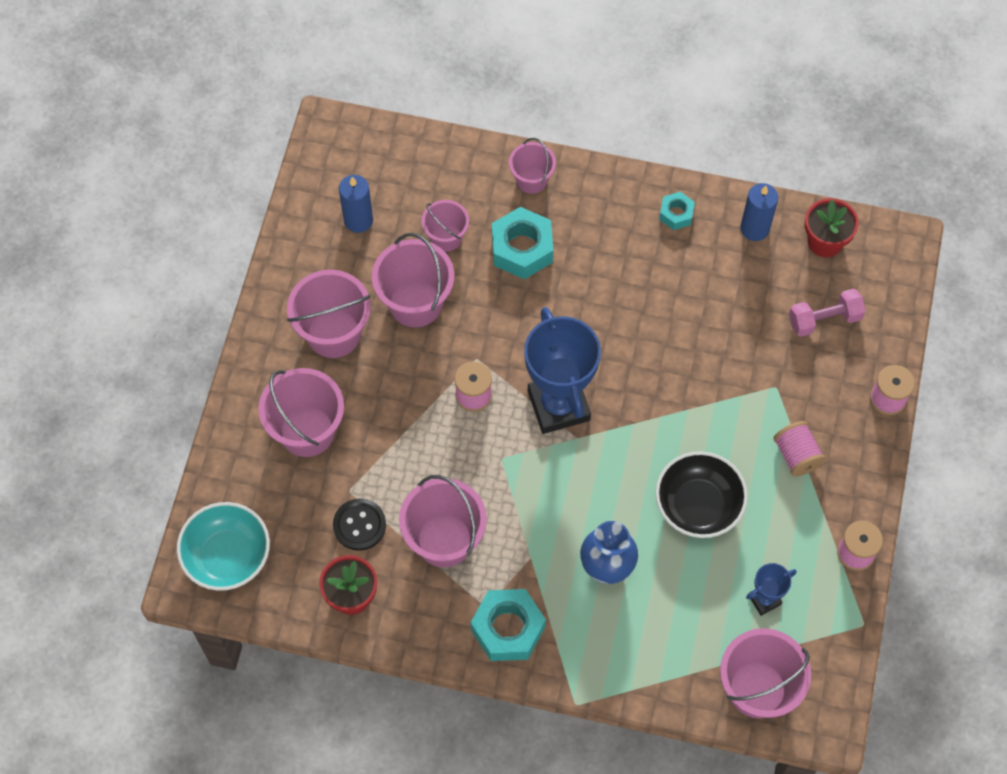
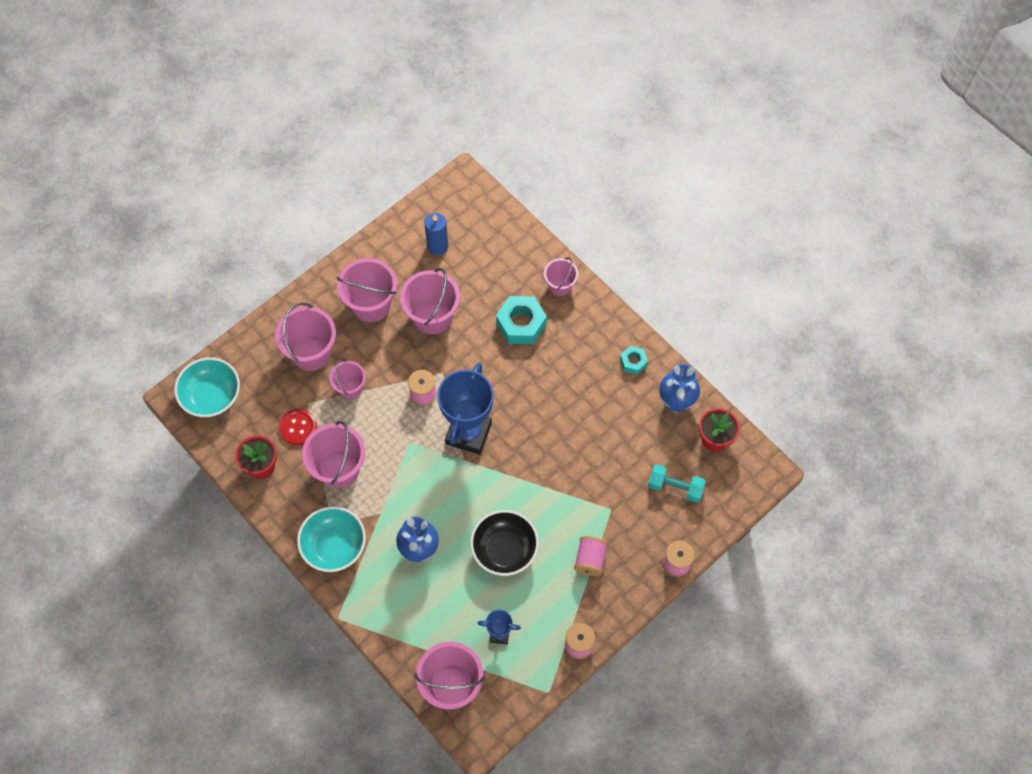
camera: 35 degrees right, 0 degrees up
black button [333,498,386,551] -> red button [279,409,317,445]
pink bucket [421,200,469,252] -> pink bucket moved to [329,359,366,399]
turquoise nut [470,589,546,661] -> turquoise bowl [297,506,366,572]
blue candle [740,183,778,241] -> blue vase [660,364,700,413]
pink dumbbell [789,288,866,337] -> turquoise dumbbell [648,464,706,503]

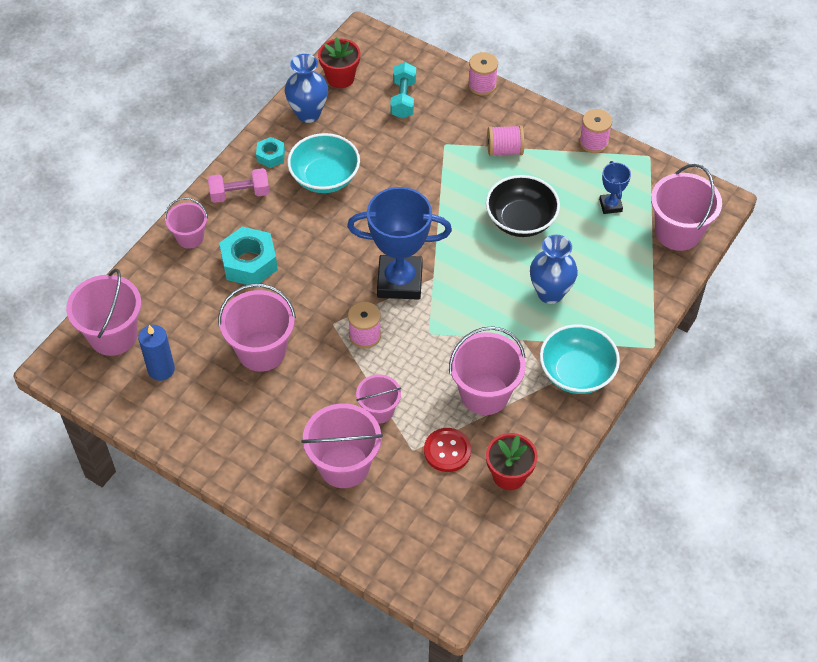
camera: 105 degrees left, 10 degrees down
turquoise bowl [174,357,240,417] -> turquoise bowl moved to [287,133,360,193]
pink bucket [336,258,397,322] -> pink bucket moved to [66,268,141,356]
none -> pink dumbbell [208,168,270,203]

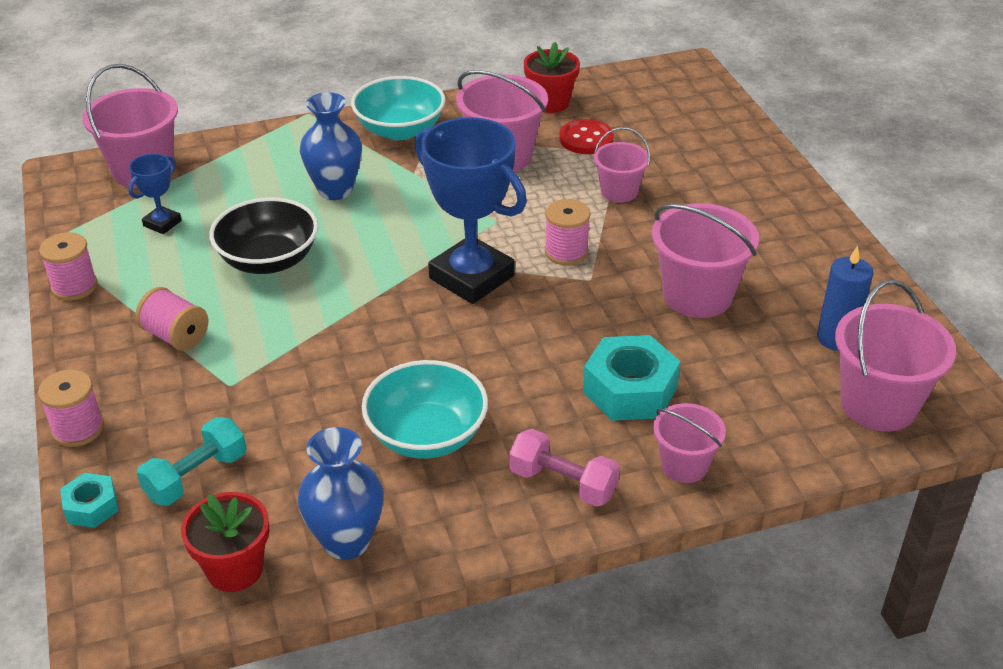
camera: 140 degrees left, 15 degrees down
turquoise nut [256,137,285,168] -> turquoise nut moved to [60,473,119,528]
pink bucket [301,403,383,488] -> none

